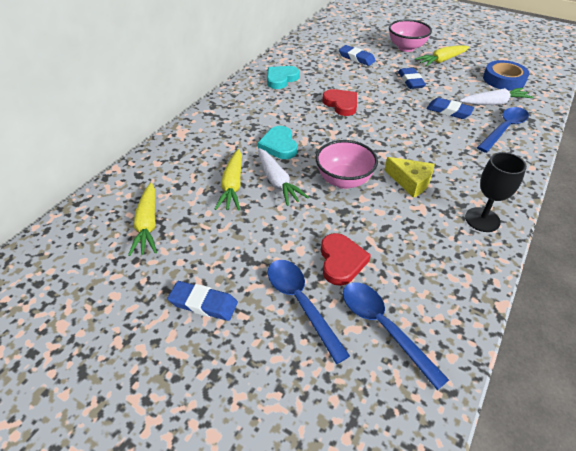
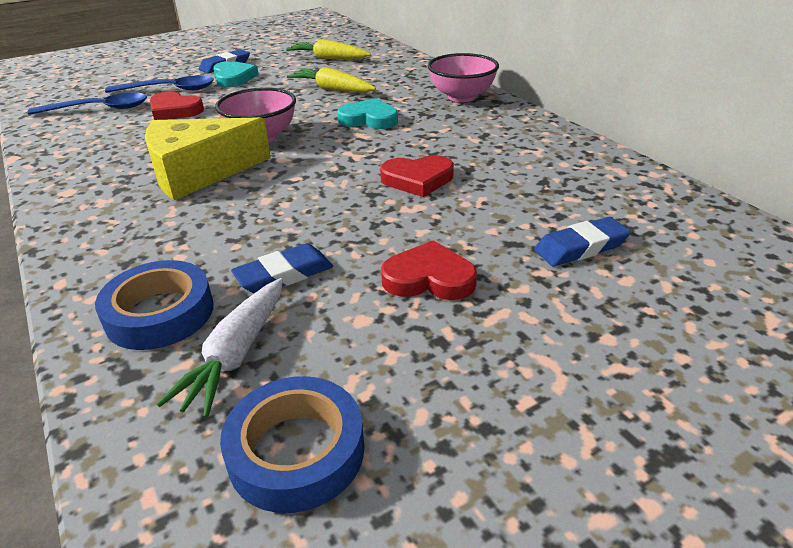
camera: 120 degrees right, 10 degrees down
white carrot [258,148,309,206] -> none
turquoise heart [267,66,300,89] -> turquoise heart moved to [213,61,259,88]
yellow cheese [384,157,435,198] -> yellow cheese [145,117,271,200], size x1.72
pink bowl [389,19,432,52] -> pink bowl moved to [428,53,499,103]
blue eraser [398,68,426,89] -> red heart [381,240,477,300]
yellow carrot [415,45,469,67] -> none
black goblet [465,152,527,232] -> none
blue spoon [477,107,529,153] -> blue tape [95,260,213,350]

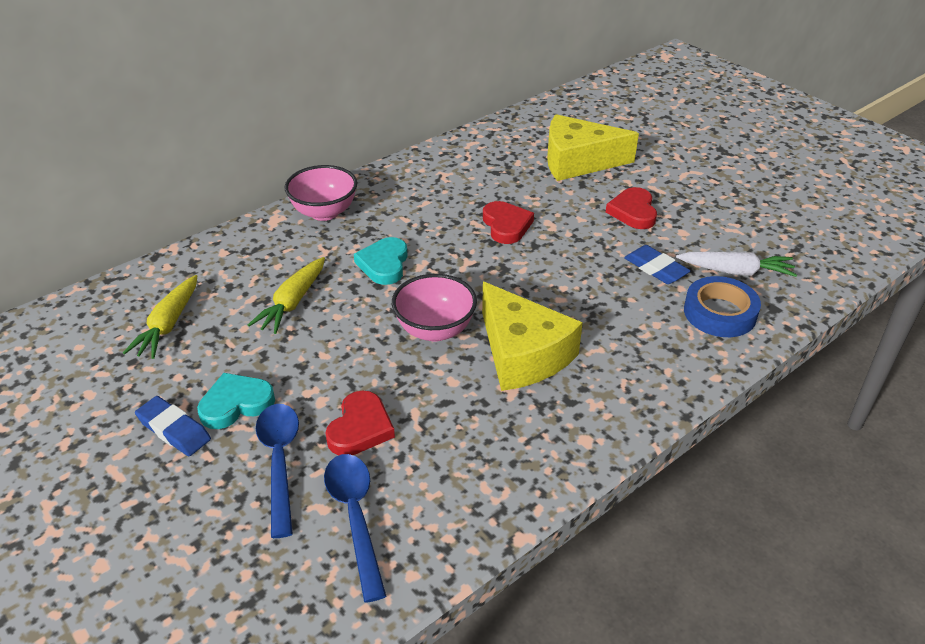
camera: 100 degrees left, 5 degrees up
blue tape [220,376,364,513] -> none
blue eraser [534,217,631,266] -> yellow cheese [547,114,639,181]

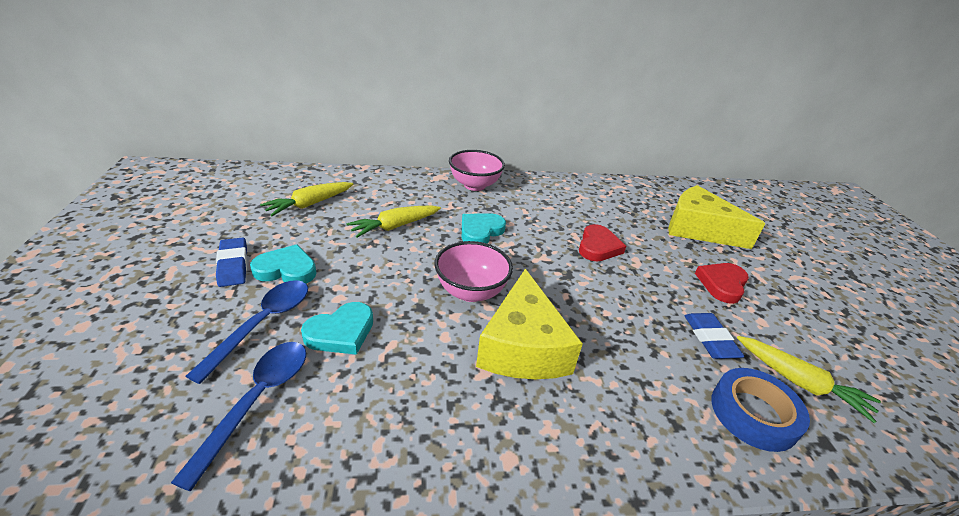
camera: 30 degrees right, 5 degrees down
red heart [325,391,395,455] -> turquoise heart [301,302,373,355]
white carrot [676,252,797,277] -> yellow carrot [737,336,881,423]

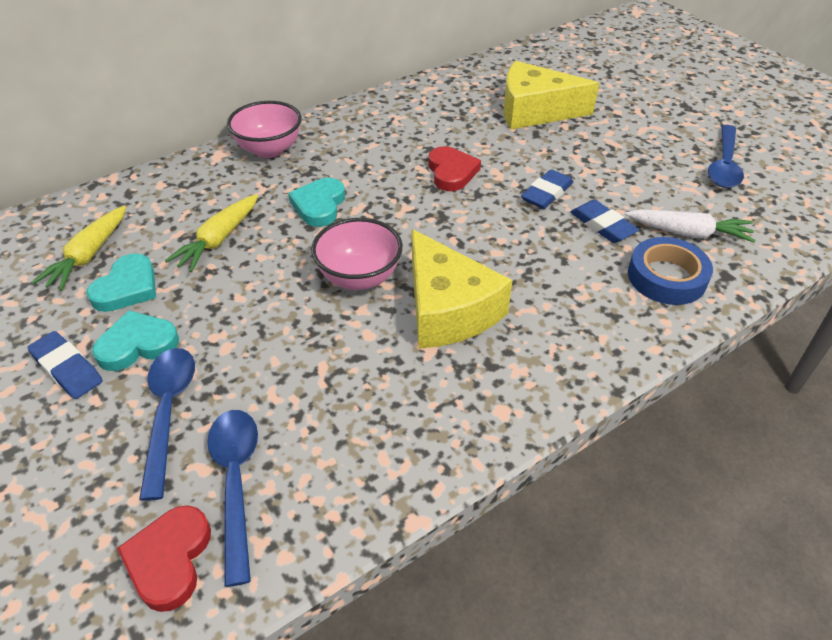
camera: 25 degrees left, 10 degrees up
turquoise heart [301,302,373,355] -> turquoise heart moved to [86,253,156,312]
red heart [695,263,749,304] -> red heart moved to [117,505,211,612]
yellow carrot [737,336,881,423] -> white carrot [625,210,756,243]
none -> blue eraser [521,169,573,209]
none -> blue spoon [708,125,744,188]

